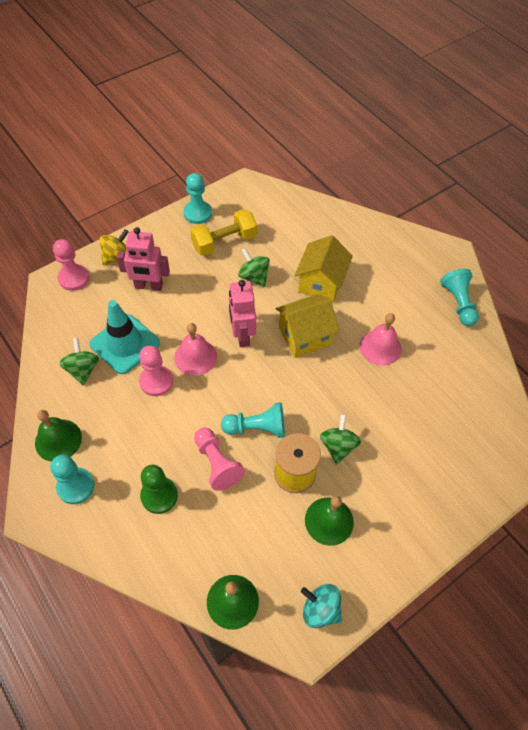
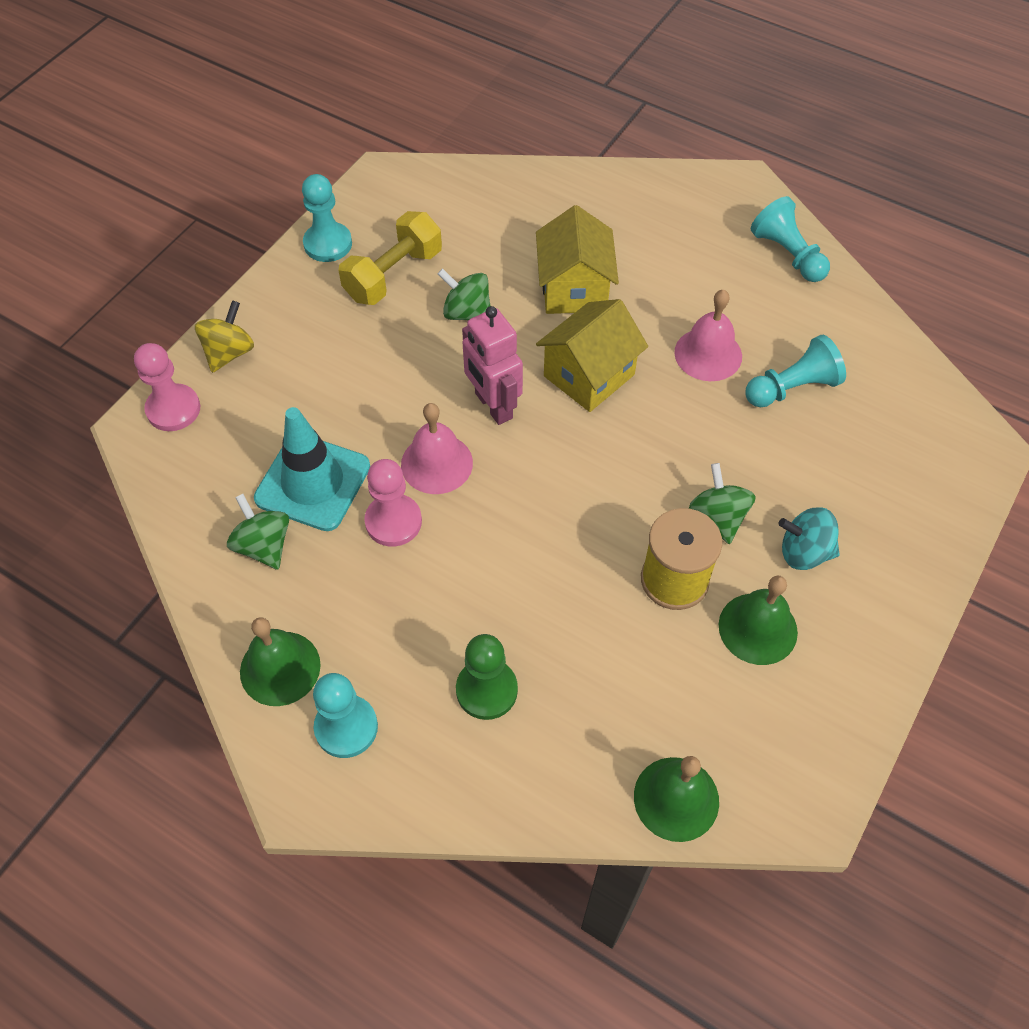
camera: 20 degrees left, 0 degrees up
pink robot [116,227,170,291] -> none
pink pawn [194,427,245,491] -> none
turquoise pawn [221,402,285,438] -> turquoise pawn moved to [745,335,846,407]
turquoise spinning top [301,584,342,628] -> turquoise spinning top moved to [778,507,840,570]

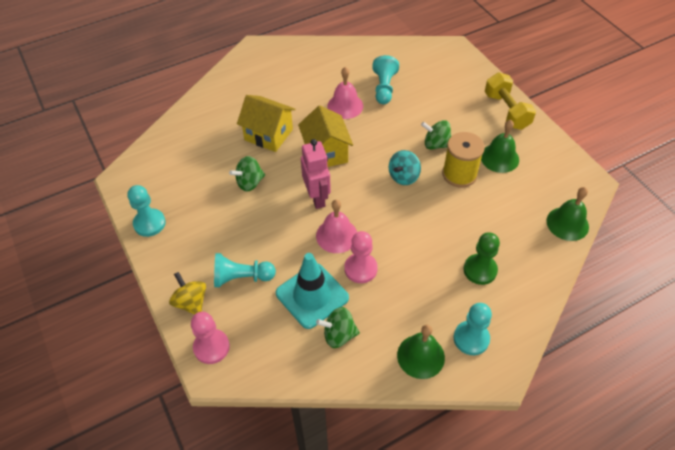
camera: 60 degrees left, 5 degrees down
yellow dumbbell [338,211,442,305] -> yellow dumbbell moved to [485,72,536,130]
pink robot [462,306,523,425] -> pink robot turned 105 degrees counterclockwise [301,139,331,209]
turquoise pawn [751,196,830,282] -> turquoise pawn moved to [214,253,276,287]
turquoise spinning top [778,507,840,570] -> turquoise spinning top moved to [389,150,421,185]

